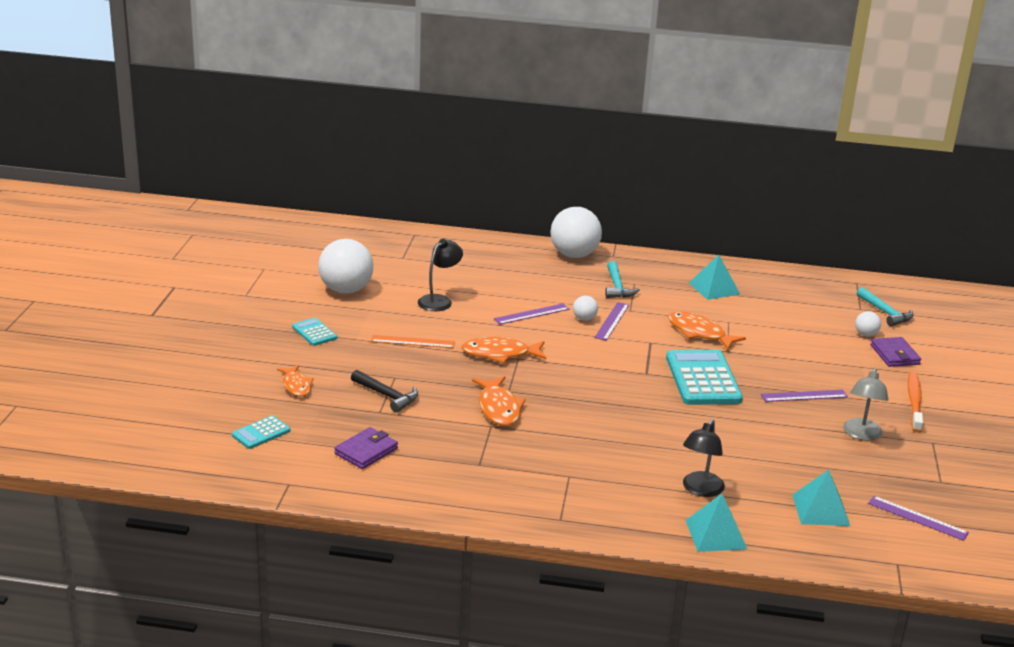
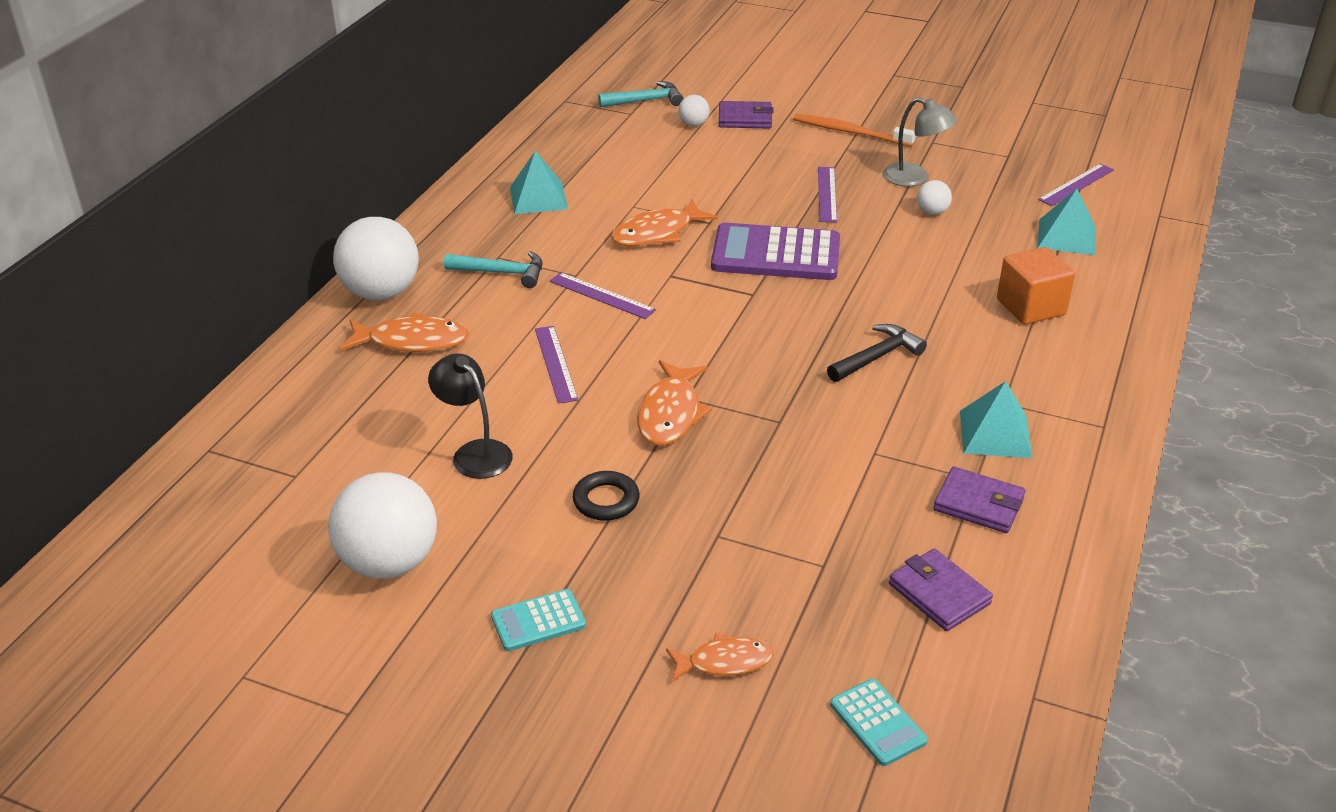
camera: 75 degrees left, 10 degrees up
black hammer [351,370,418,413] -> black hammer moved to [827,324,927,382]
orange ruler [371,335,455,348] -> black ring [573,471,640,521]
orange fish [472,376,526,426] -> orange fish moved to [340,312,469,352]
white ball [573,296,598,321] -> white ball moved to [917,180,952,215]
turquoise calculator [666,350,743,405] -> purple calculator [711,223,840,280]
black lamp [683,419,725,497] -> orange cube [997,247,1075,324]
turquoise pyramid [685,494,747,552] -> turquoise pyramid moved to [960,381,1032,458]
none -> purple wallet [933,467,1025,533]

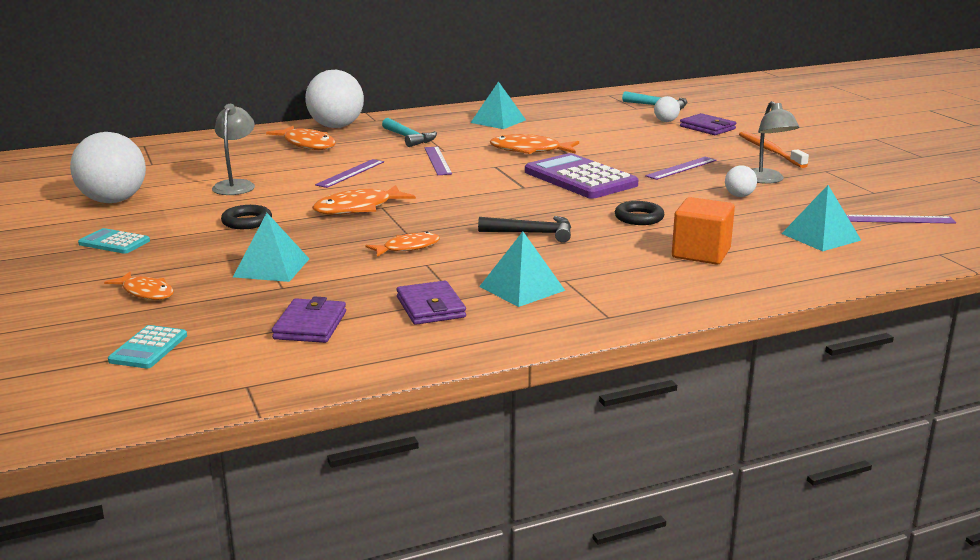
camera: 45 degrees right, 15 degrees down
black lamp [428,354,513,479] -> grey lamp [212,104,255,195]
none -> turquoise pyramid [233,213,309,282]
none -> orange fish [365,231,440,257]
none -> black ring [615,201,664,225]

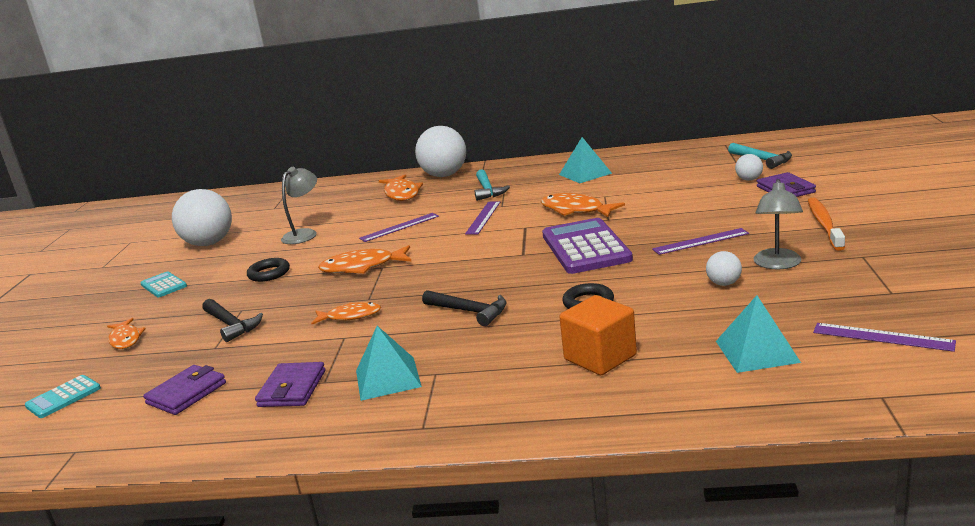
camera: 30 degrees right, 0 degrees up
turquoise pyramid [233,213,309,282] -> black hammer [202,299,263,342]

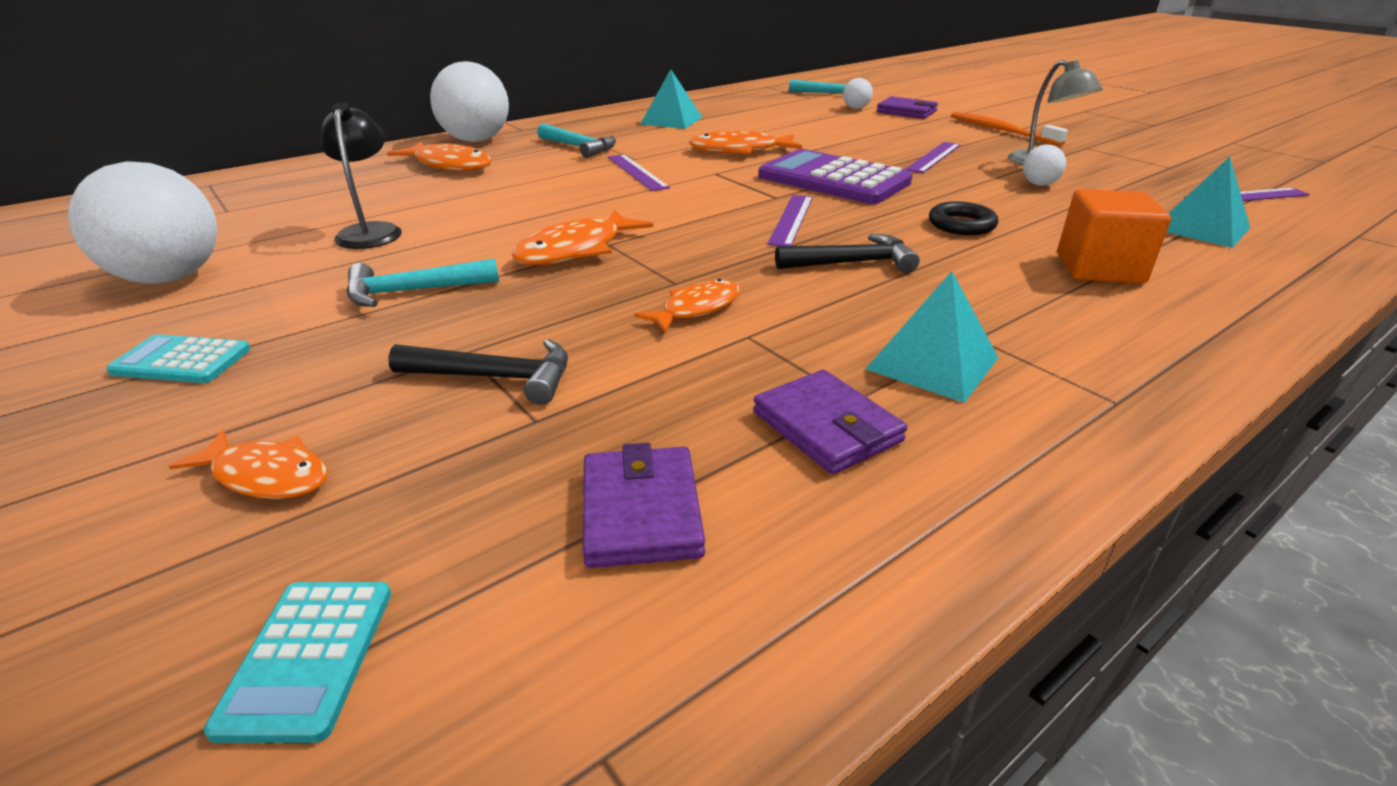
camera: 45 degrees left, 10 degrees up
black ring [247,258,290,282] -> turquoise hammer [346,258,499,307]
grey lamp [281,167,317,244] -> black lamp [320,102,402,249]
purple ruler [359,213,439,242] -> purple ruler moved to [767,195,813,246]

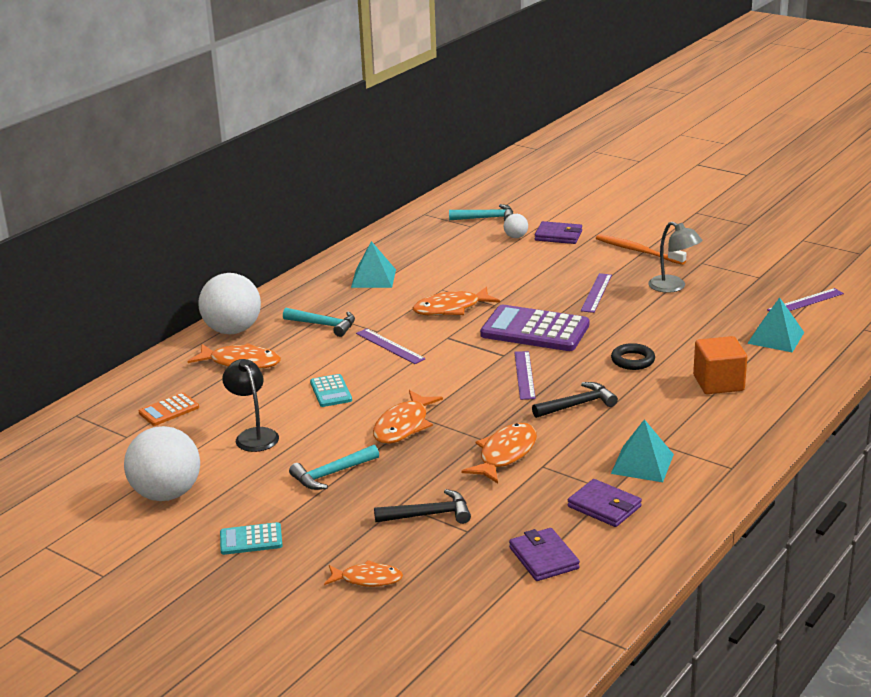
camera: 15 degrees left, 5 degrees down
turquoise calculator [204,582,391,743] -> turquoise calculator moved to [310,374,352,407]
orange fish [634,279,740,333] -> orange fish [461,423,537,483], size x1.52
white ball [1023,145,1066,186] -> none
none -> orange calculator [139,393,199,426]

